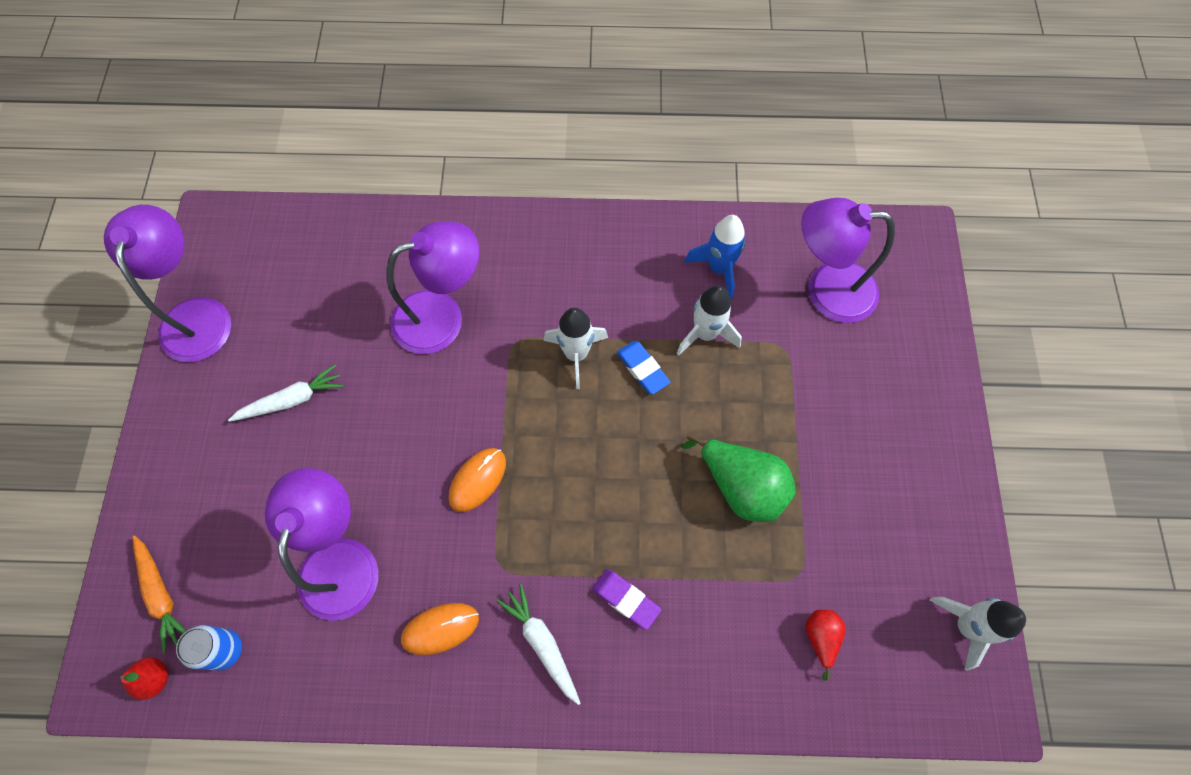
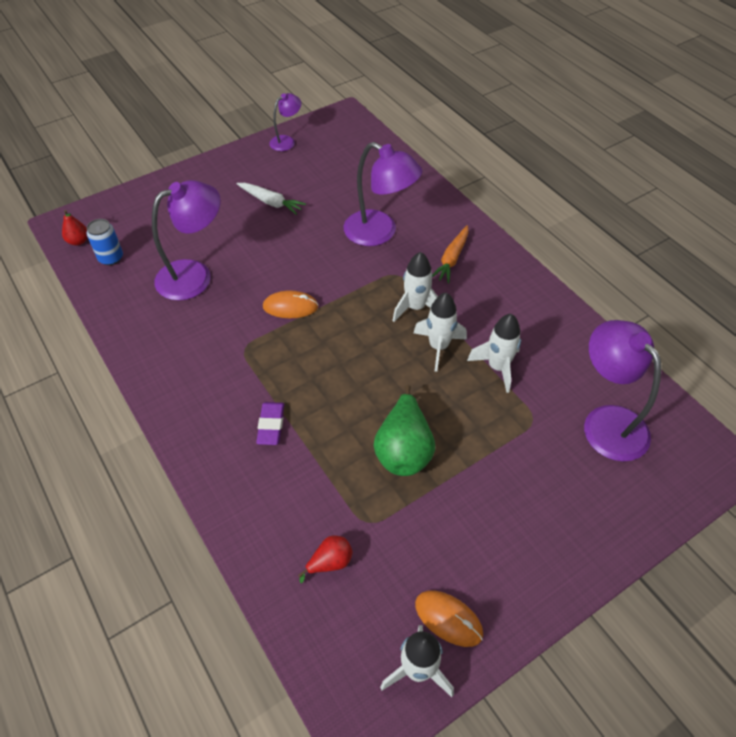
camera: 55 degrees right, 15 degrees down
purple lamp [104,205,231,362] -> purple lamp [269,93,301,151], size x0.54
orange carrot [132,535,186,654] -> orange carrot moved to [432,225,469,283]
orange mouse [401,603,479,655] -> orange mouse moved to [415,590,483,647]
white carrot [497,584,581,705] -> none
blue eraser [616,341,670,394] -> white rocket [414,293,467,372]
blue rocket [684,215,746,299] -> none

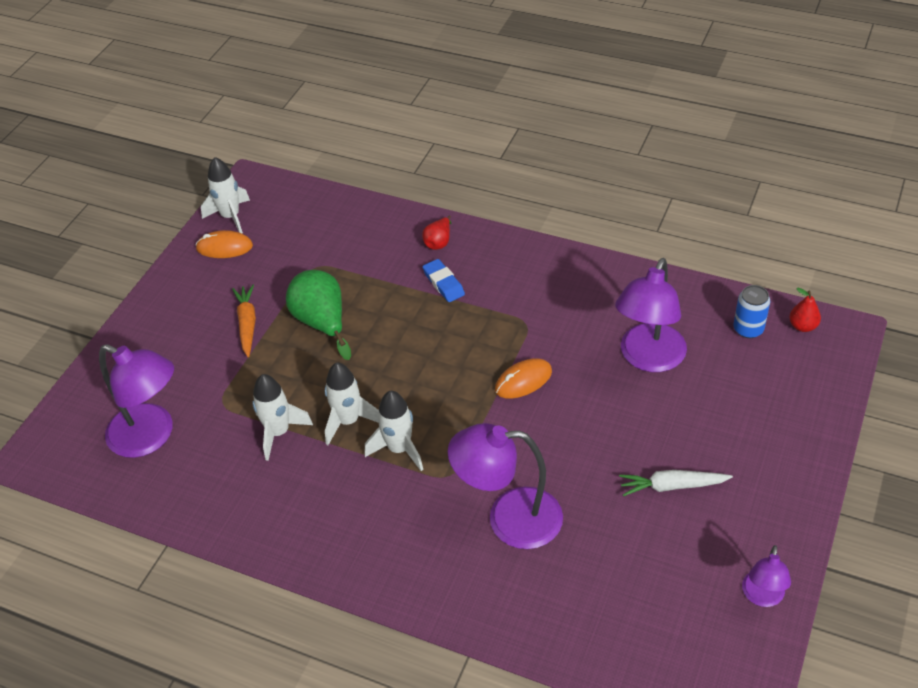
camera: 150 degrees right, 5 degrees down
purple eraser [256,402,284,445] -> blue eraser [423,259,465,302]
red pear [298,536,353,584] -> red pear moved to [422,216,451,250]
orange carrot [432,225,469,283] -> orange carrot moved to [232,285,256,357]

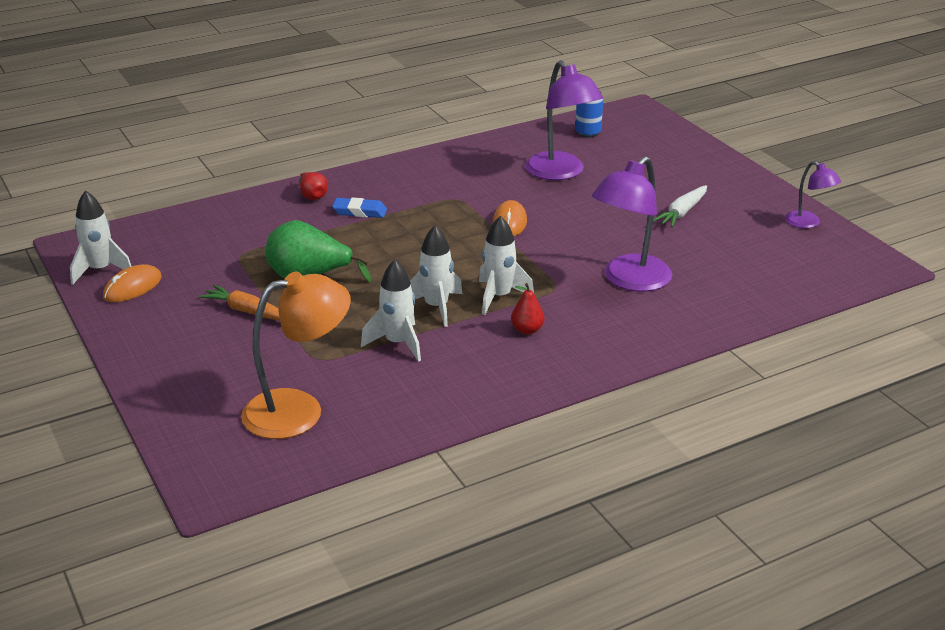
camera: 55 degrees left, 15 degrees down
purple lamp [99,344,174,458] -> orange lamp [241,272,351,439]
red pear [789,288,821,332] -> red pear moved to [511,283,545,334]

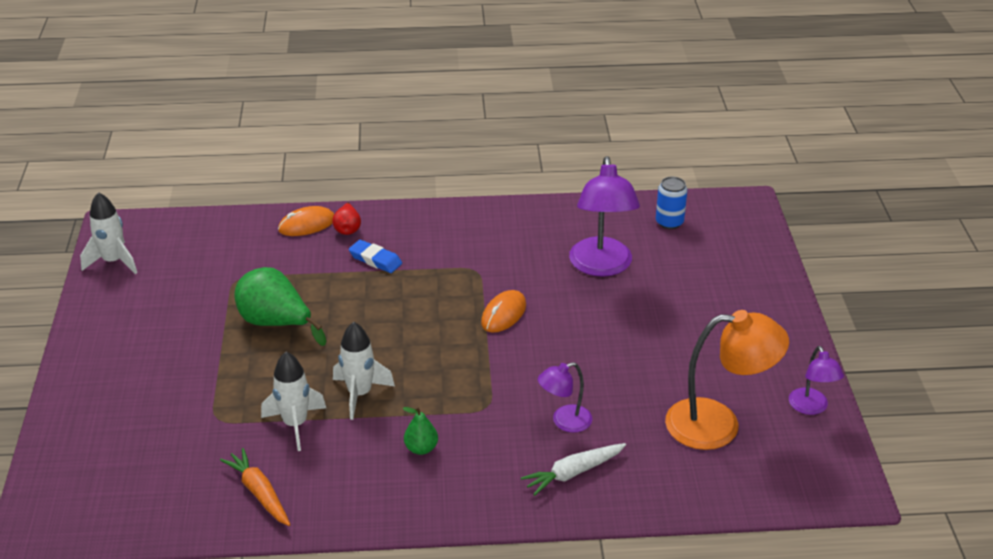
camera: 25 degrees right, 5 degrees up
orange mouse [103,264,162,302] -> orange mouse moved to [278,206,334,236]
orange carrot [199,285,280,321] -> orange carrot moved to [220,448,291,526]
orange lamp [241,272,351,439] -> orange lamp moved to [665,310,789,450]
white rocket [479,216,534,315] -> none
red pear [511,283,545,334] -> green pear [402,407,438,455]
purple lamp [592,156,672,292] -> purple lamp [538,362,592,433], size x0.54
white carrot [653,185,707,227] -> white carrot moved to [521,443,626,496]

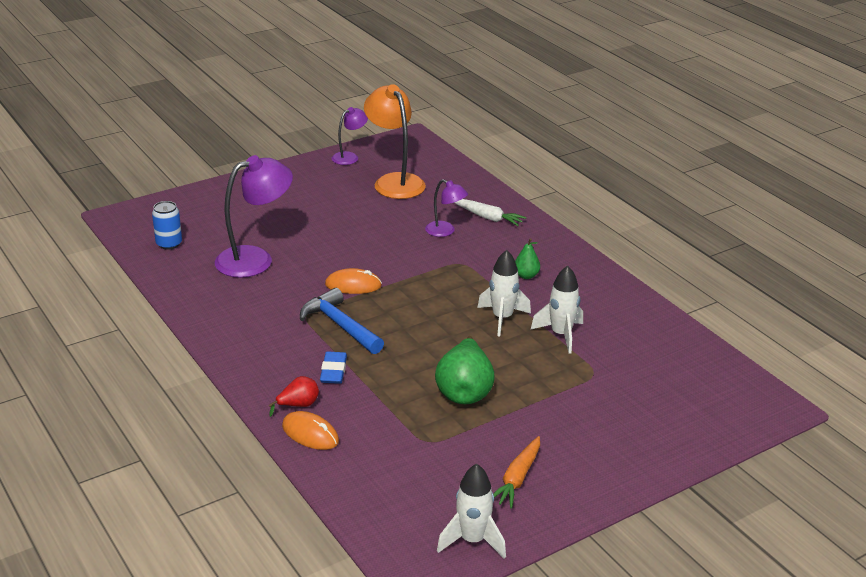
camera: 120 degrees left, 5 degrees down
orange carrot [220,448,291,526] -> orange carrot moved to [493,436,540,509]
none -> blue hammer [300,288,384,354]

